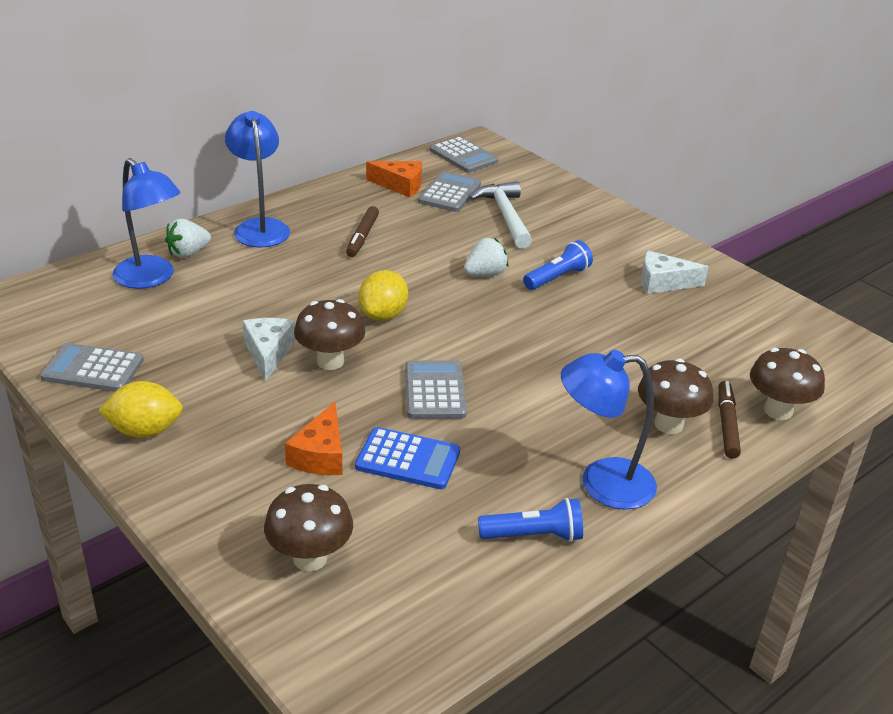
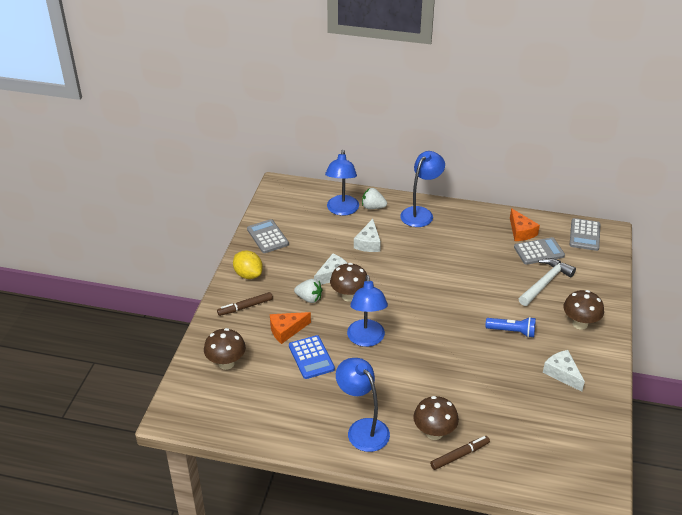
camera: 55 degrees right, 5 degrees up
brown marker [346,206,379,257] -> brown marker moved to [217,292,273,316]
yellow lemon [358,270,408,321] -> none
grey calculator [405,360,467,419] -> blue lamp [347,275,388,347]
white strawberry [464,238,508,276] -> white strawberry moved to [294,279,322,303]
blue flashlight [478,498,583,542] -> none
brown mushroom [750,348,825,420] -> brown mushroom moved to [563,290,604,330]
none -> white cheese [354,219,381,252]

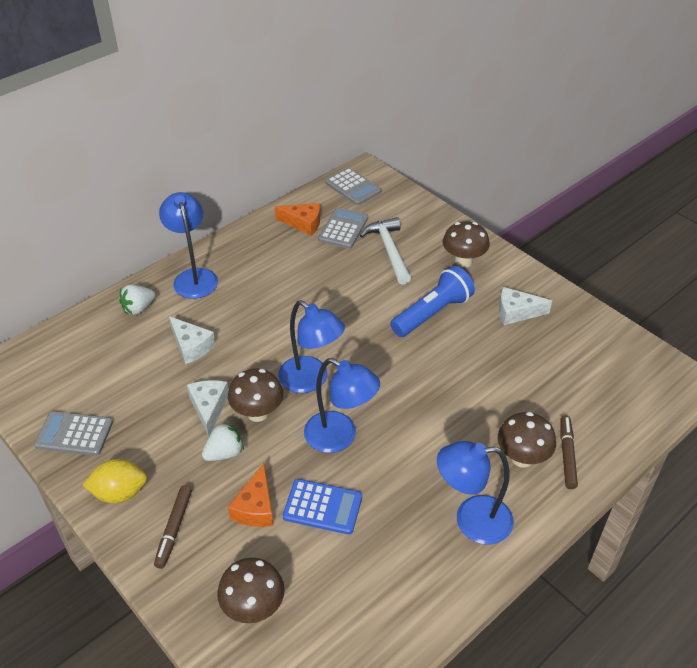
camera: 55 degrees left, 5 degrees up
blue lamp [325,150,359,216] -> blue lamp moved to [278,300,345,393]
blue flashlight [486,317,536,338] -> blue flashlight [390,266,475,337], size x1.53

